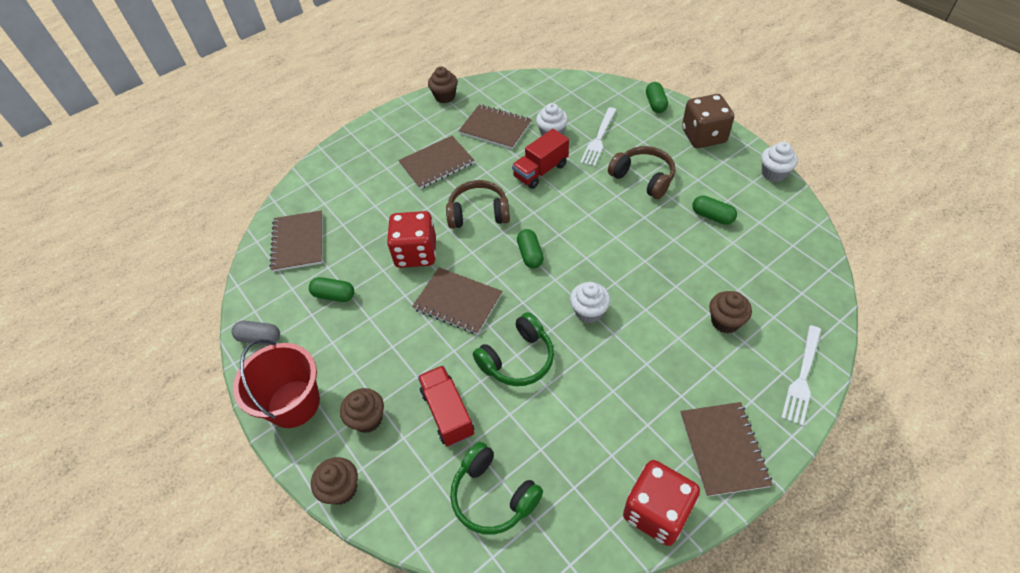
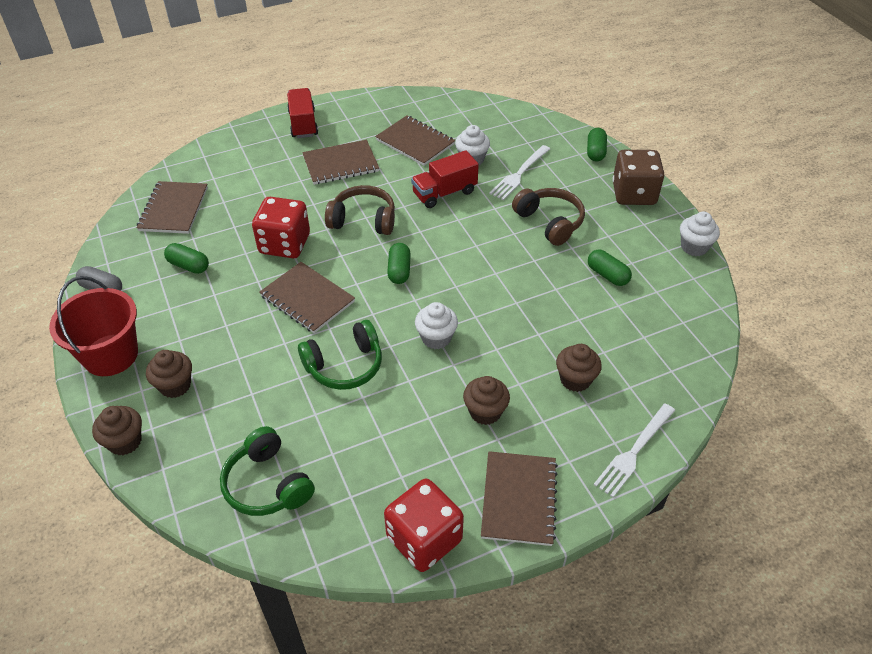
camera: 10 degrees right, 5 degrees down
red truck [418,365,474,446] -> red truck moved to [287,88,318,138]
brown cupcake [428,67,458,103] -> brown cupcake moved to [463,376,510,425]

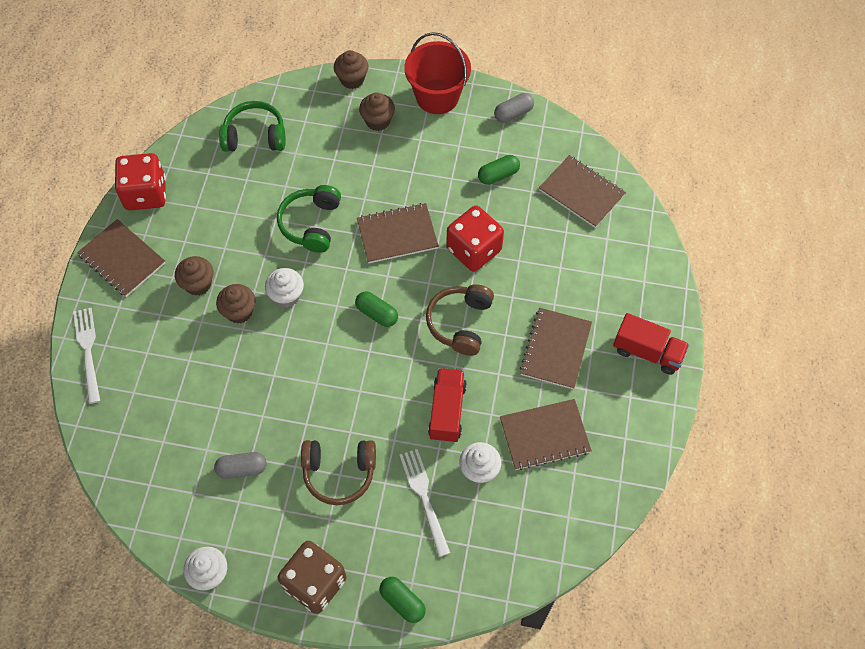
camera: 125 degrees right, 15 degrees up
brown headphones [325,185,395,235] -> brown headphones turned 150 degrees clockwise [426,284,494,356]
brown cupcake [556,344,602,392] -> brown cupcake moved to [216,284,255,324]
green capsule [588,250,632,286] -> grey capsule [214,452,266,479]

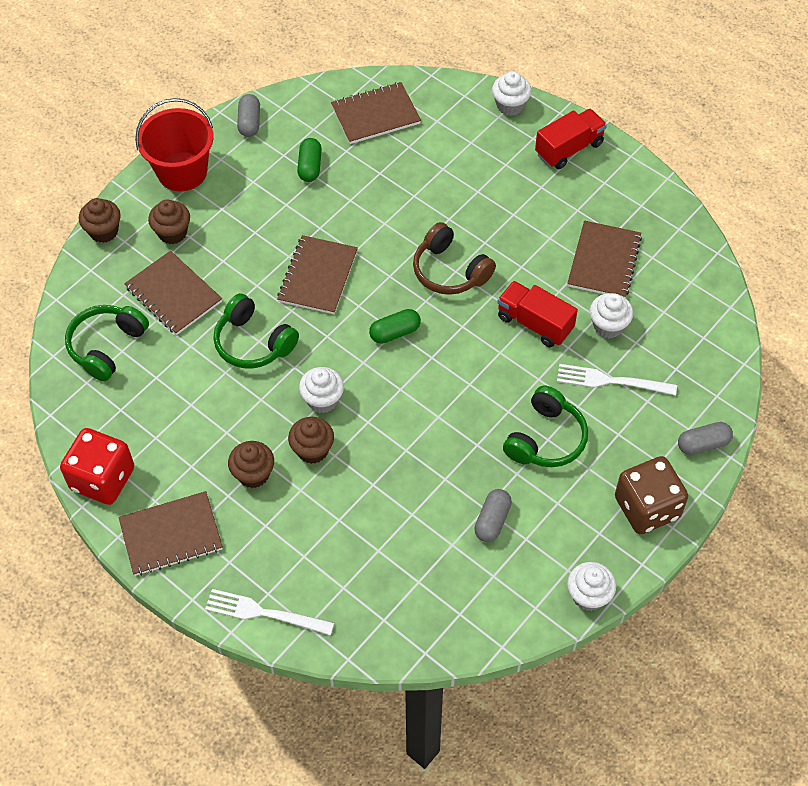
camera: 60 degrees left, 5 degrees down
brown headphones [301,440,376,505] -> green headphones [503,386,588,467]
green capsule [380,577,426,623] -> grey capsule [678,422,733,455]
red dice [446,205,504,272] -> none
brown notebook [520,308,592,389] -> brown notebook moved to [124,250,222,335]
none -> white cupcake [492,71,531,116]

